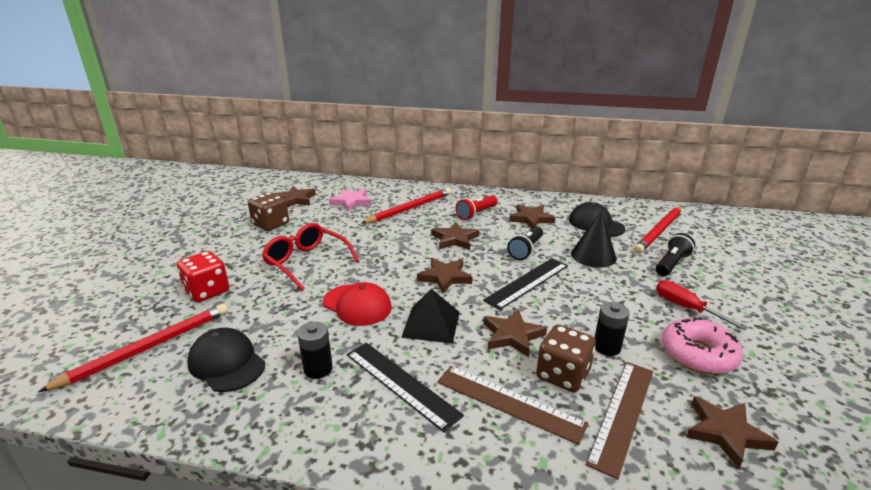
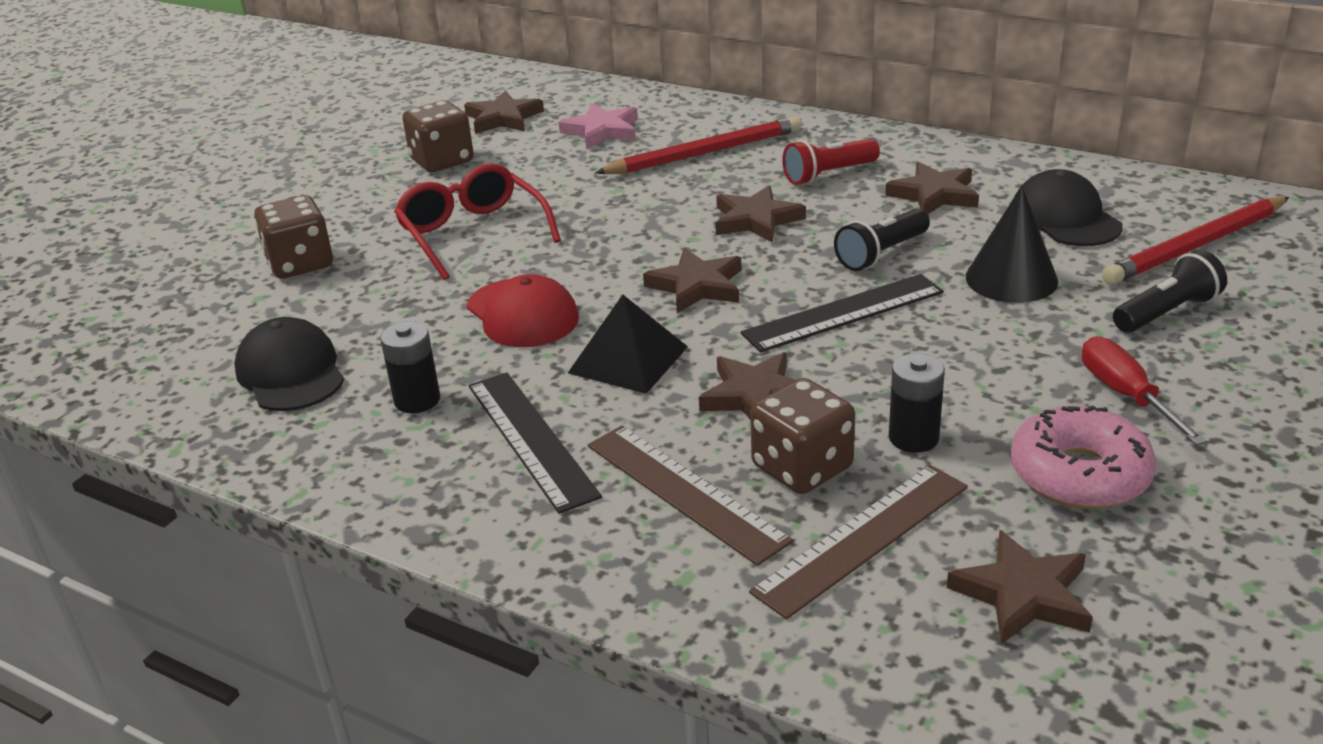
camera: 20 degrees right, 5 degrees up
red pencil [38,303,228,392] -> none
red dice [177,251,229,302] -> brown dice [254,195,333,279]

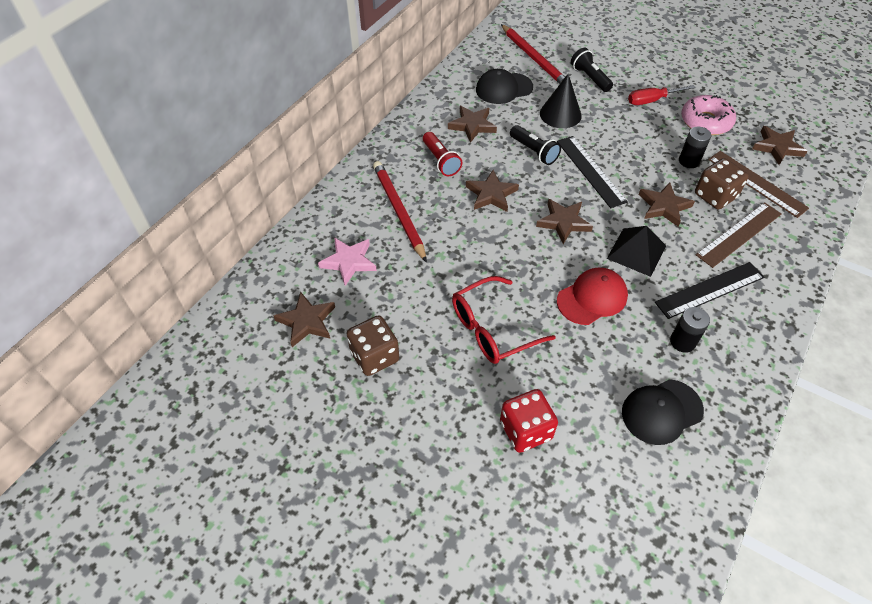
camera: 90 degrees left, 20 degrees up
brown dice [254,195,333,279] -> red dice [500,389,558,453]

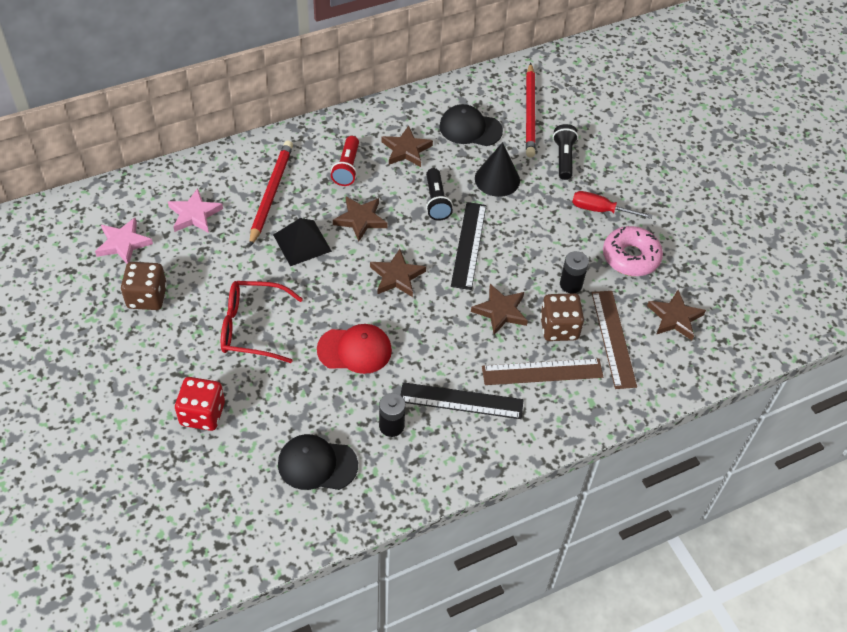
camera: 30 degrees right, 0 degrees up
brown star [273,292,335,347] -> pink star [95,218,153,264]
black pyramid [607,226,666,277] -> black pyramid moved to [273,218,332,266]

